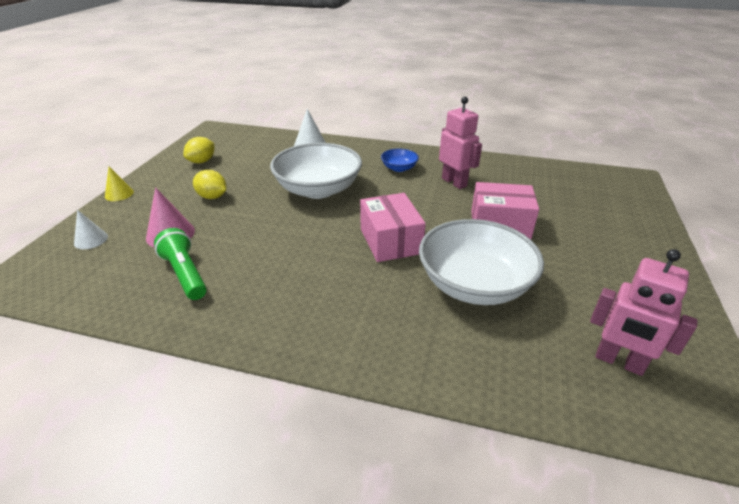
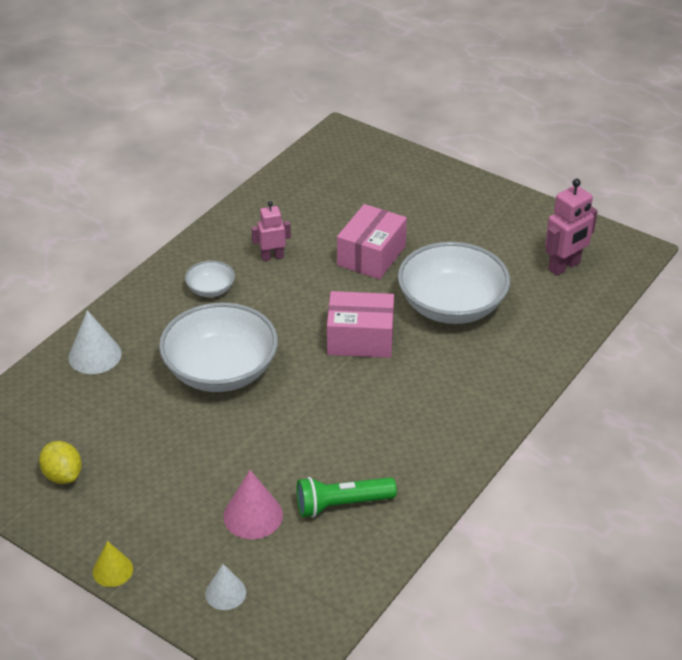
camera: 70 degrees left, 5 degrees up
yellow lemon [193,170,226,199] -> none
blue bowl [381,148,419,172] -> white bowl [185,261,235,297]
pink robot [439,97,482,189] -> pink robot [251,201,291,261], size x0.65

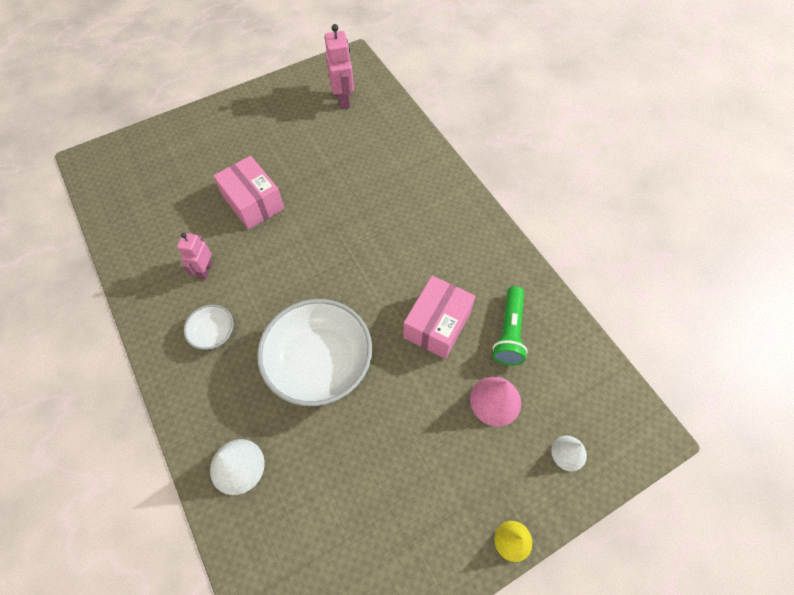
camera: 65 degrees left, 20 degrees up
yellow lemon [39,441,82,484] -> none
pink box [327,291,394,358] -> pink box moved to [403,276,475,359]
white bowl [398,242,510,324] -> none

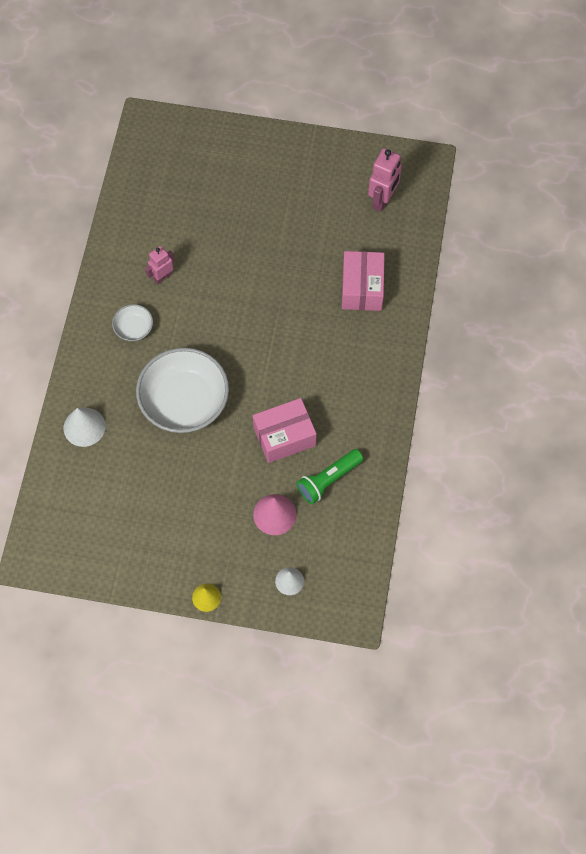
camera: 40 degrees right, 5 degrees up
pink box [213,156,284,230] -> pink box moved to [342,251,385,311]

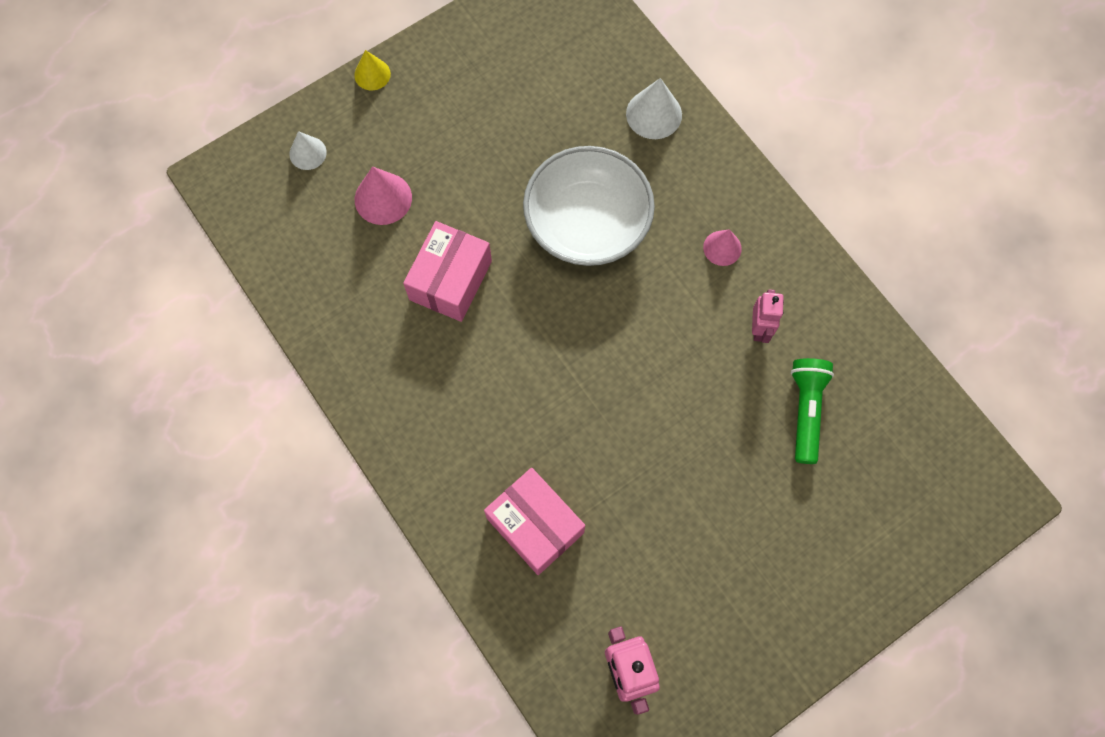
camera: 135 degrees right, 5 degrees up
white bowl [112,304,153,341] -> pink cone [703,229,742,266]
green flashlight [297,449,363,504] -> green flashlight moved to [791,358,834,464]

